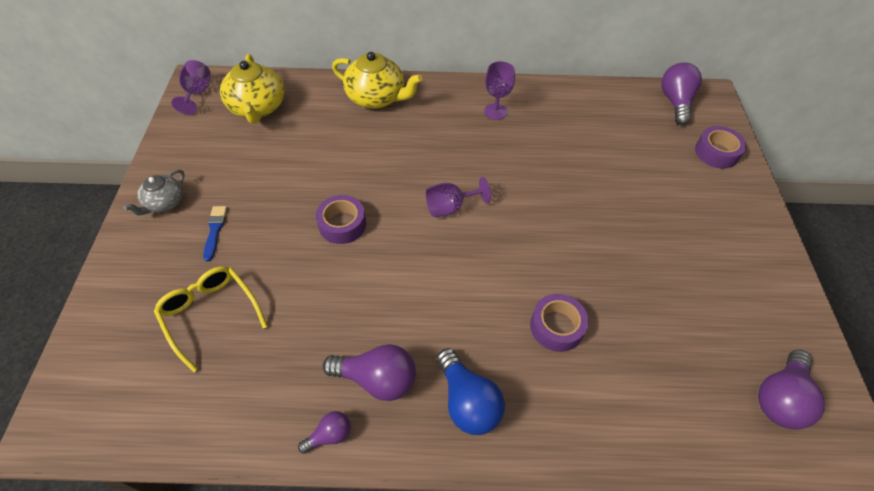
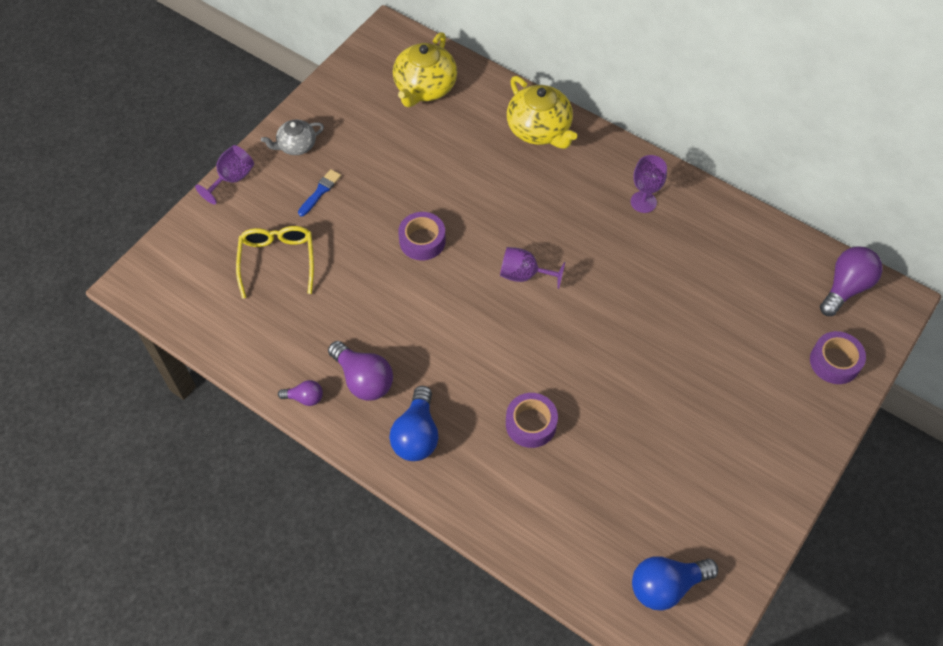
camera: 35 degrees right, 5 degrees up
purple goblet [171,60,211,115] -> purple goblet moved to [195,145,254,205]
purple light bulb [758,350,825,430] -> blue light bulb [632,556,718,610]

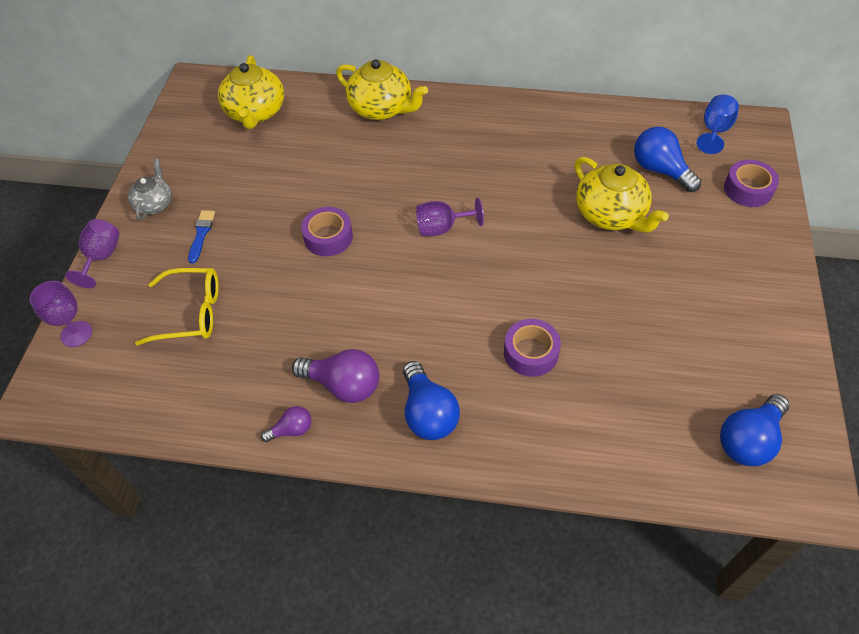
camera: 25 degrees left, 5 degrees down
yellow glasses [236,226,314,299] -> yellow glasses turned 120 degrees clockwise [135,268,219,346]
grey teapot [261,120,324,155] -> grey teapot turned 150 degrees clockwise [128,159,172,220]
purple goblet [631,155,667,213] -> purple goblet moved to [30,281,92,347]
purple light bulb [820,247,883,316] -> blue goblet [697,95,739,154]
none -> yellow teapot [575,157,669,233]
none -> blue light bulb [634,127,701,192]

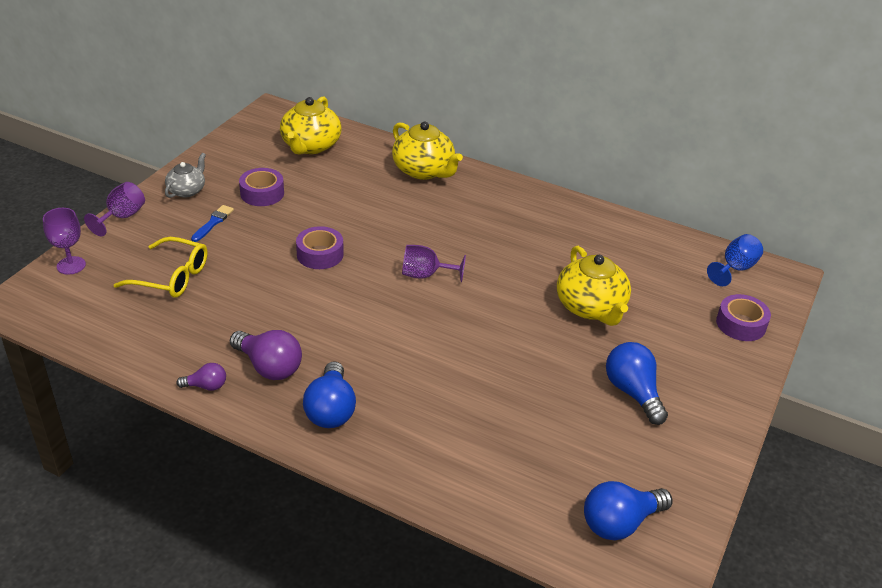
camera: 15 degrees right, 15 degrees down
purple tape [504,319,561,377] -> purple tape moved to [239,168,284,206]
blue light bulb [634,127,701,192] -> blue light bulb moved to [606,342,668,425]

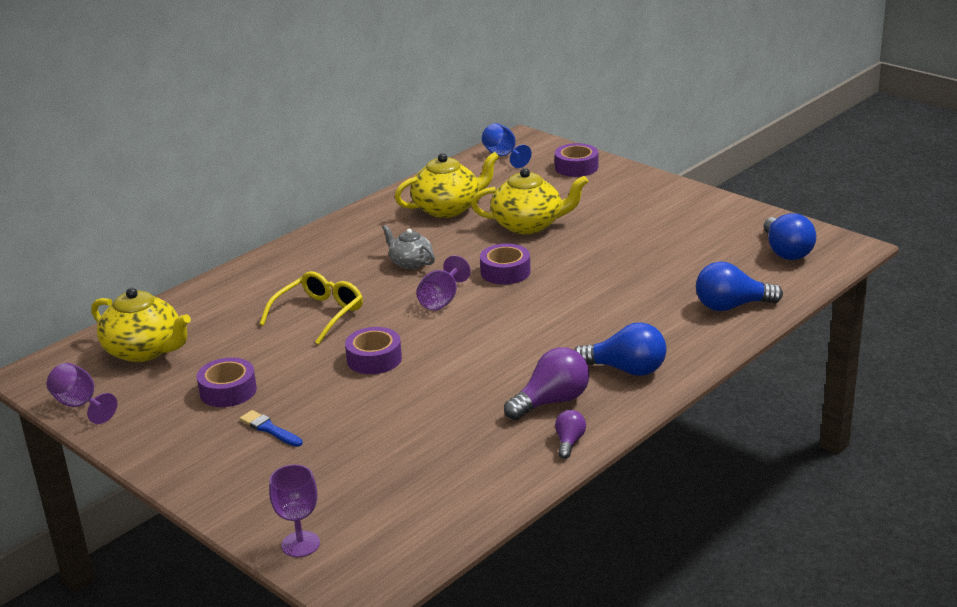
camera: 70 degrees left, 10 degrees down
purple goblet [84,182,145,236] -> purple goblet moved to [47,363,117,424]
yellow glasses [114,237,208,298] -> yellow glasses moved to [260,271,363,345]
grey teapot [165,153,206,198] -> grey teapot moved to [382,225,435,269]
yellow teapot [392,122,463,180] -> yellow teapot moved to [395,152,499,218]
blue light bulb [606,342,668,425] -> blue light bulb moved to [696,262,783,311]
none -> purple tape [480,244,531,285]

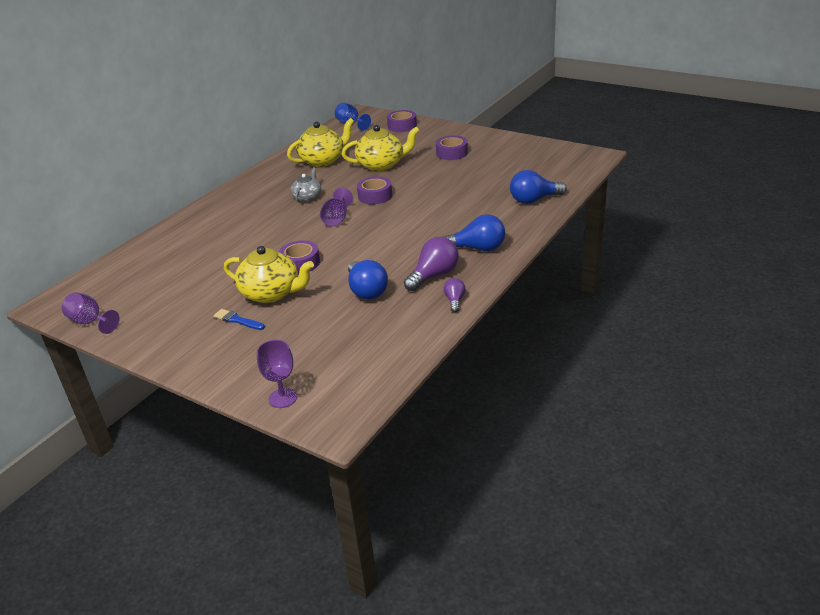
camera: 10 degrees left, 5 degrees up
yellow teapot [91,288,191,362] -> yellow teapot moved to [224,246,314,303]
purple tape [197,357,257,407] -> purple tape moved to [436,136,468,160]
yellow glasses [260,271,363,345] -> none
grey teapot [382,225,435,269] -> grey teapot turned 75 degrees clockwise [291,167,321,202]
blue light bulb [764,213,816,260] -> blue light bulb moved to [348,260,388,300]

